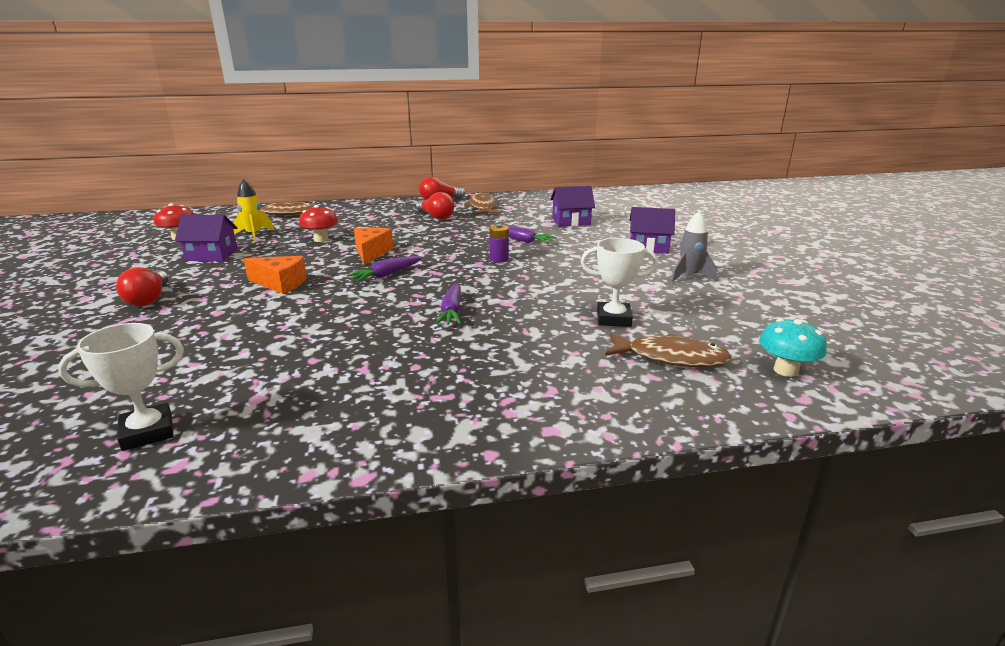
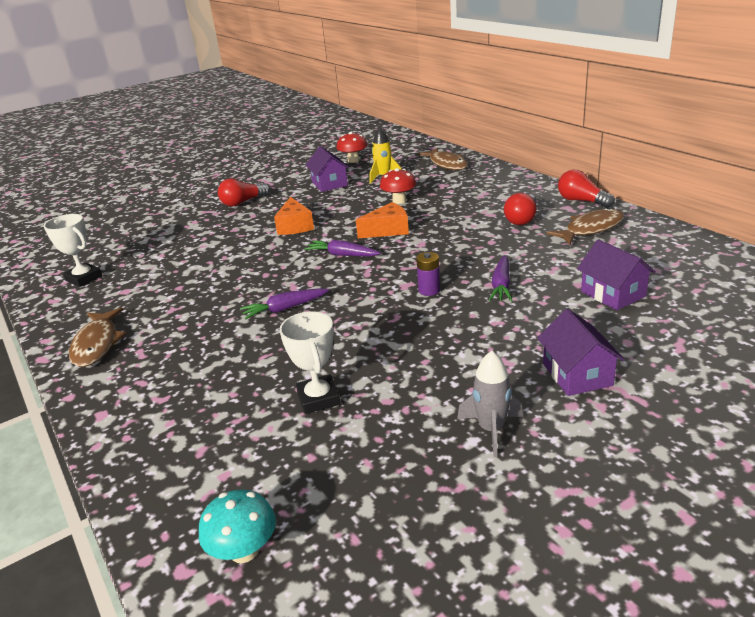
camera: 70 degrees right, 5 degrees up
brown fish [605,333,732,367] -> brown fish moved to [69,308,126,367]

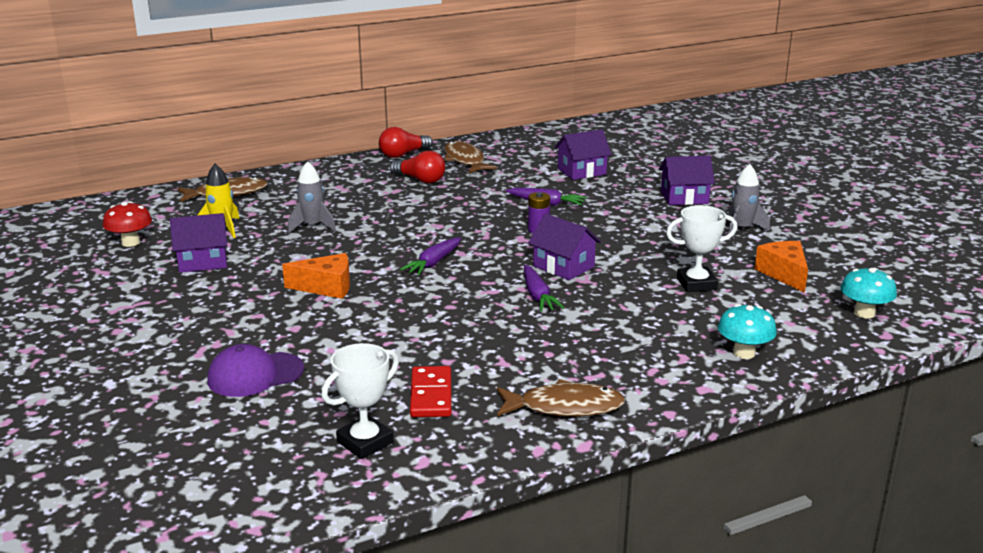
camera: 85 degrees left, 5 degrees down
red light bulb [218,178,270,206] -> none
orange cheese [356,202,409,238] -> orange cheese moved to [754,241,808,293]
red mushroom [380,168,416,204] -> grey rocket [288,161,336,233]
none -> purple cap [207,344,304,397]
none -> red domino [410,366,452,417]
none -> purple house [528,213,601,280]
none -> turquoise mushroom [718,304,777,359]

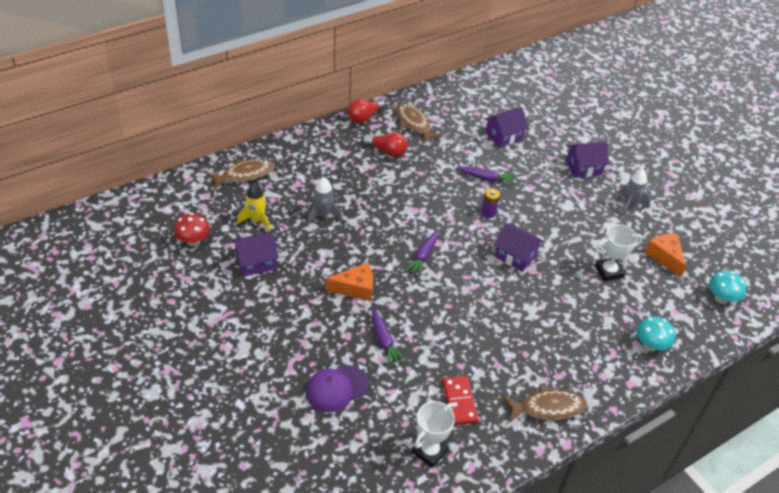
camera: 10 degrees left, 20 degrees up
purple carrot [524,265,564,311] -> purple carrot moved to [372,308,406,366]

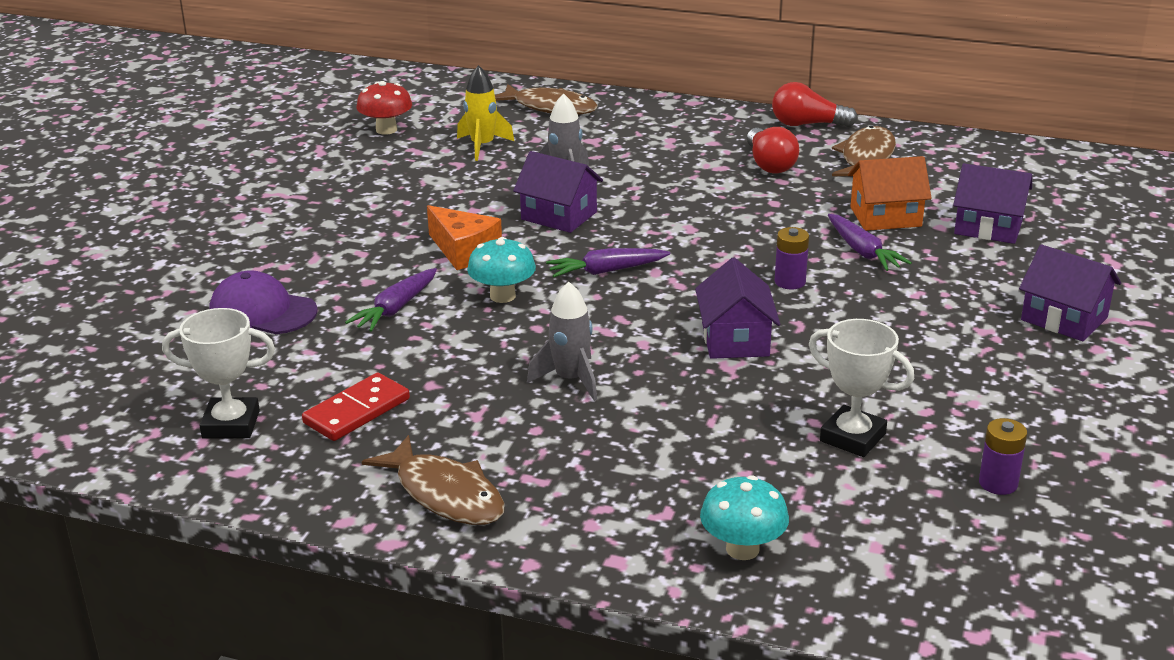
camera: 55 degrees right, 15 degrees down
purple house [232,232,279,277] -> purple house moved to [513,151,603,233]
grey rocket [618,169,650,217] -> grey rocket moved to [527,282,597,401]
orange cheese [645,233,686,278] -> purple battery [979,418,1027,495]
turquoise mushroom [709,271,746,304] -> turquoise mushroom moved to [467,237,536,303]
none -> orange house [848,156,932,231]

